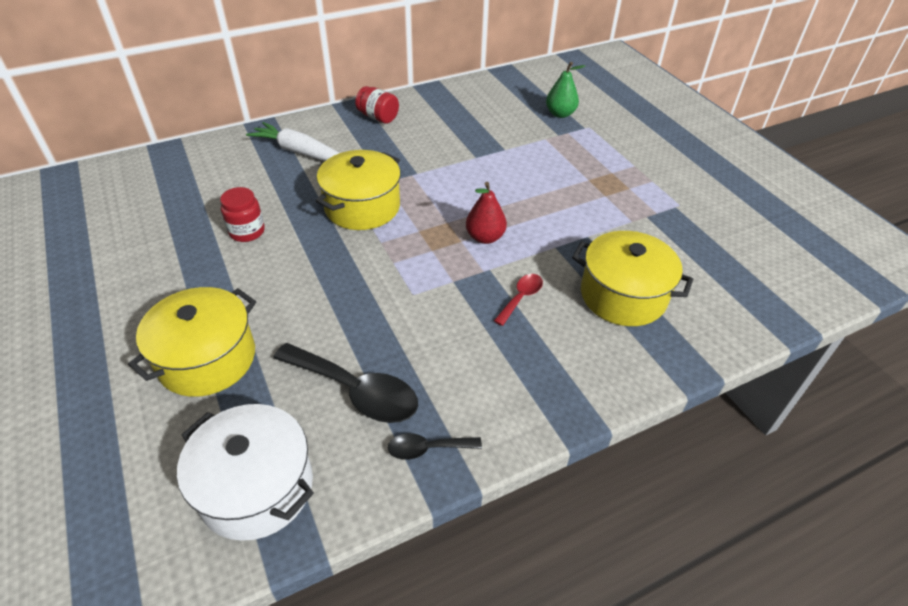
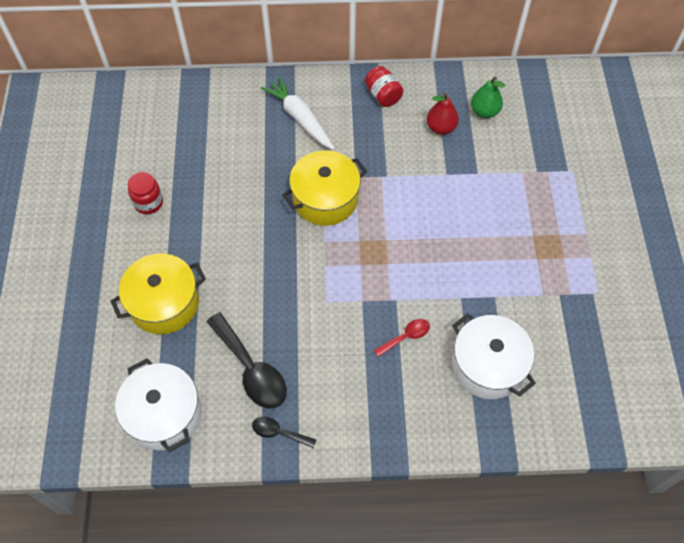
camera: 25 degrees right, 15 degrees up
red jar [220,187,265,242] -> red jar moved to [128,172,163,214]
red pear [466,182,507,244] -> red pear moved to [426,92,459,135]
green pear [546,62,585,118] -> green pear moved to [471,76,505,118]
yellow pot [572,231,693,326] -> white pot [452,313,536,399]

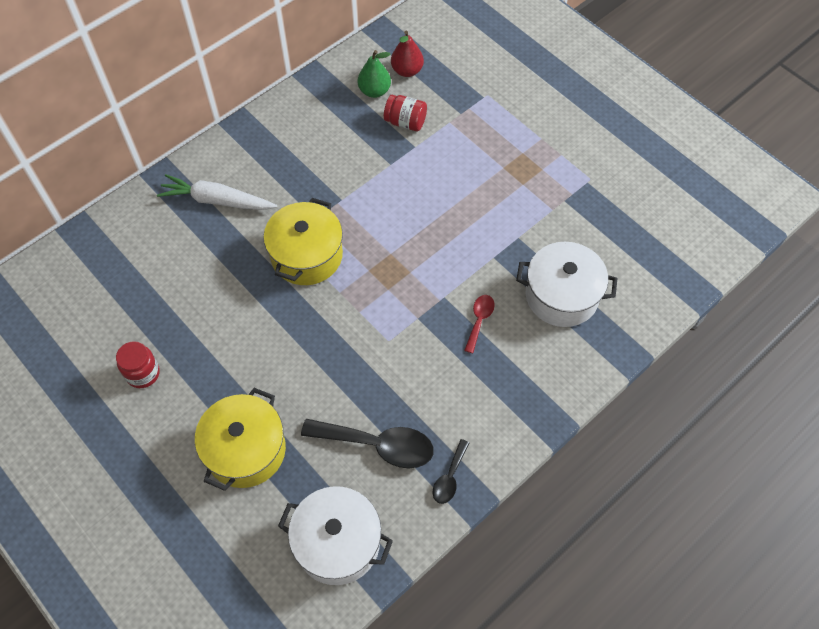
camera: 40 degrees left, 0 degrees up
black spoon [252,417,316,448] -> black spoon turned 45 degrees counterclockwise [433,439,469,504]
red jar [365,66,404,107] -> red jar moved to [384,95,427,131]
red pear [426,92,459,135] -> red pear moved to [391,30,424,77]

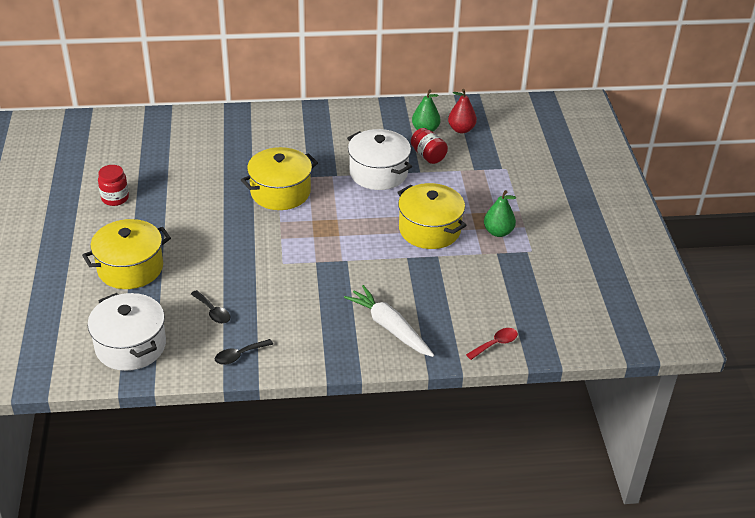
camera: 35 degrees right, 20 degrees down
white carrot [157,174,277,210] -> white carrot moved to [344,285,434,357]
black spoon [301,419,434,468] -> black spoon [191,290,230,324], size x0.52
red spoon [464,295,495,353] -> red spoon moved to [466,328,518,360]
white pot [516,242,617,327] -> white pot moved to [347,129,412,190]
none -> yellow pot [397,183,467,249]
none -> green pear [484,190,516,237]

